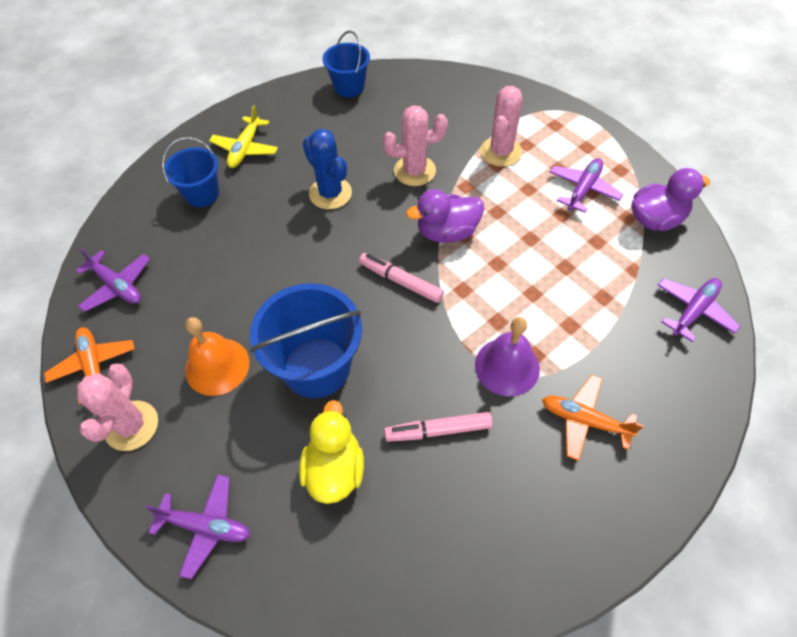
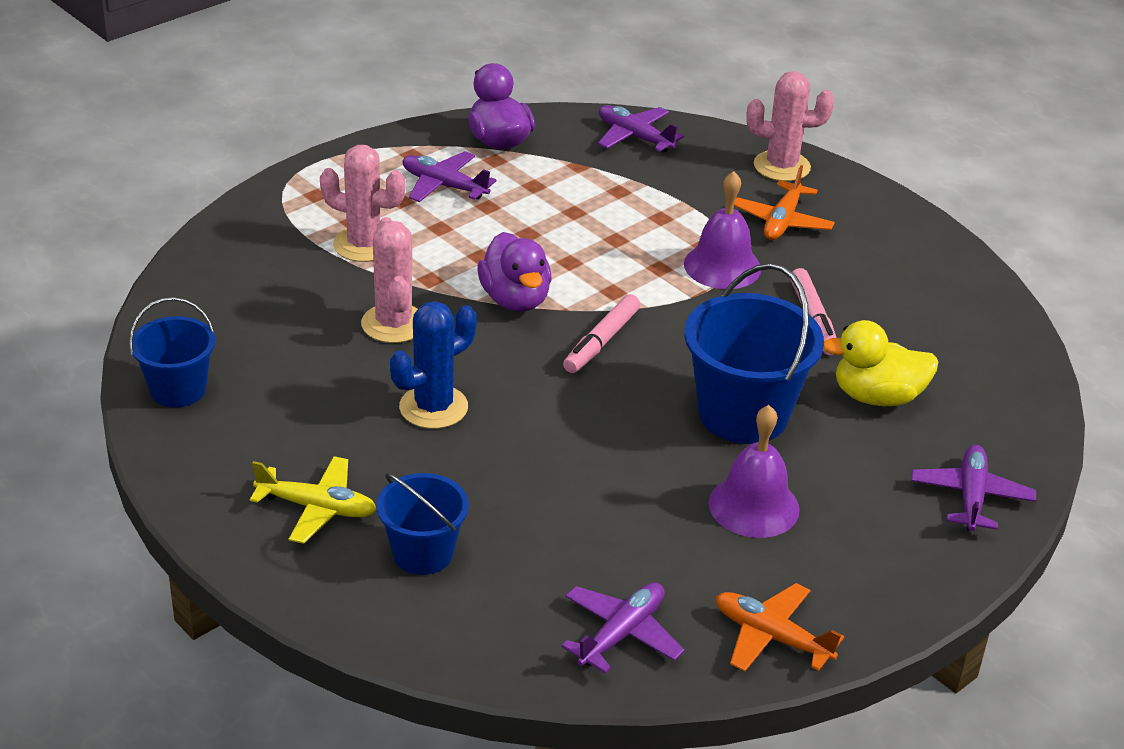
camera: 95 degrees left, 20 degrees down
orange plane [44,327,135,404] -> orange plane turned 60 degrees clockwise [716,583,844,671]
pink cactus [77,363,158,451] -> pink cactus moved to [747,71,834,181]
orange bell [185,317,250,396] -> purple bell [709,405,800,538]

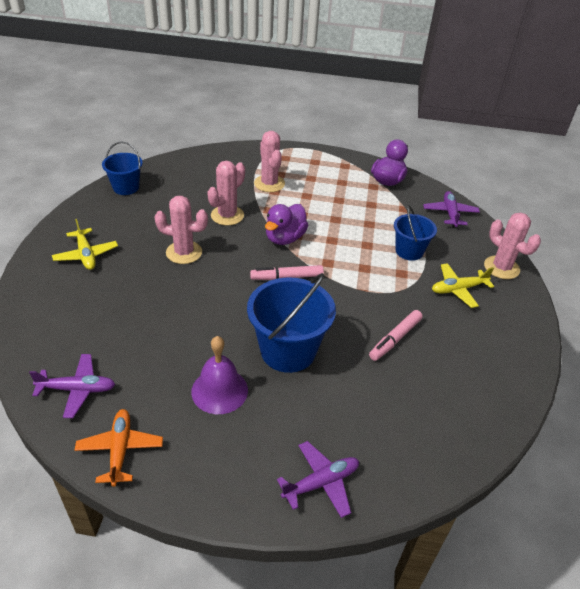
camera: 50 degrees right, 5 degrees up
blue bucket [376,473,469,575] -> blue bucket moved to [394,205,437,261]
blue cactus [390,301,477,429] -> pink cactus [154,196,208,264]
purple plane [403,151,496,202] -> none
purple bell [684,171,761,289] -> none
orange plane [734,165,835,240] -> yellow plane [432,263,494,308]
yellow duck [824,320,938,406] -> none

